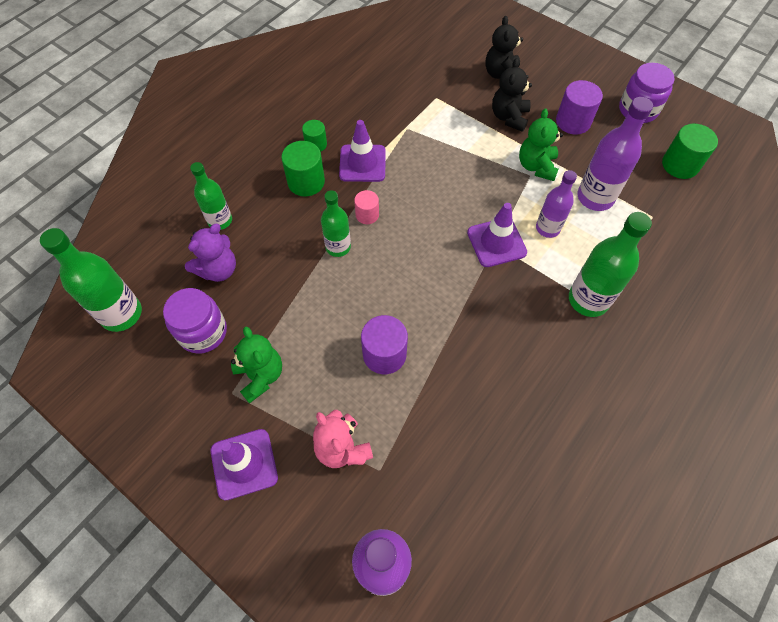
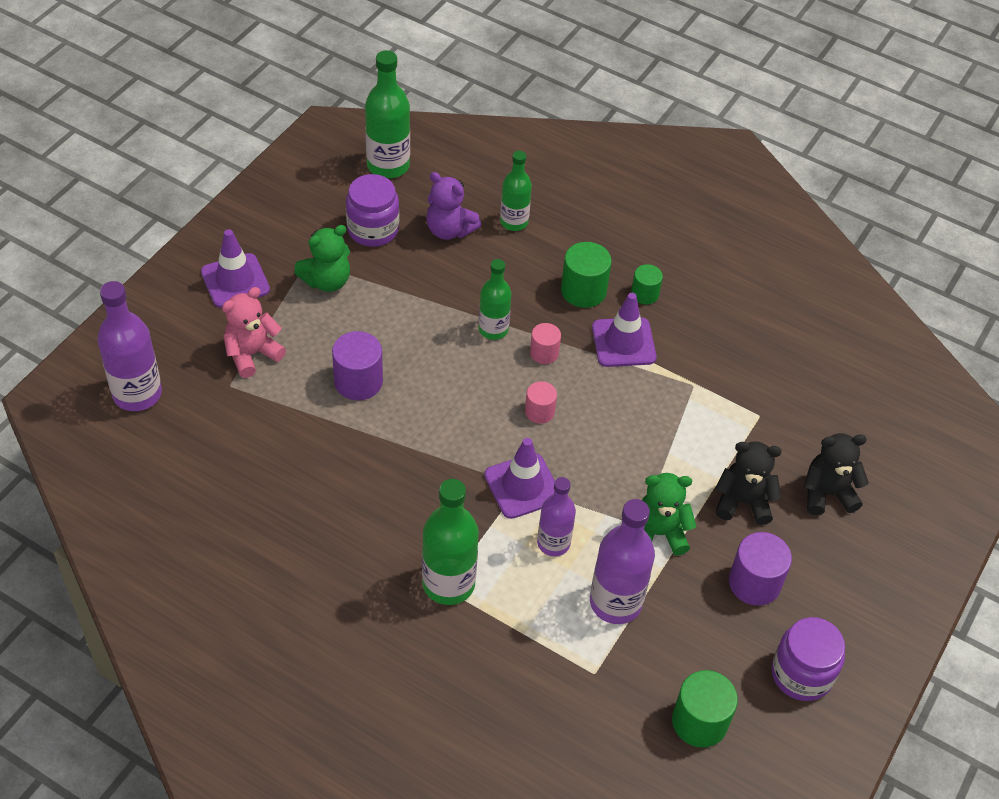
camera: 80 degrees right, 10 degrees down
none -> pink cylinder [525,381,557,424]

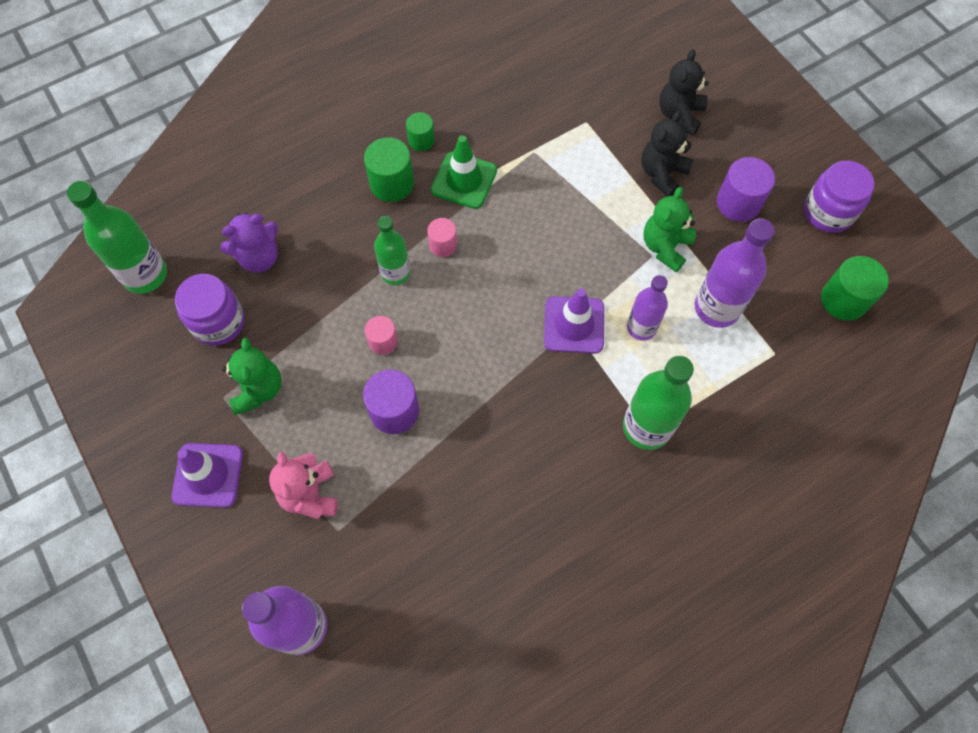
camera: 60 degrees left, 15 degrees up
green bottle [500,151,532,231] -> none
pink cylinder [525,381,557,424] -> pink cylinder moved to [365,316,398,355]
purple traffic cone [592,293,657,367] -> green traffic cone [431,135,497,209]

